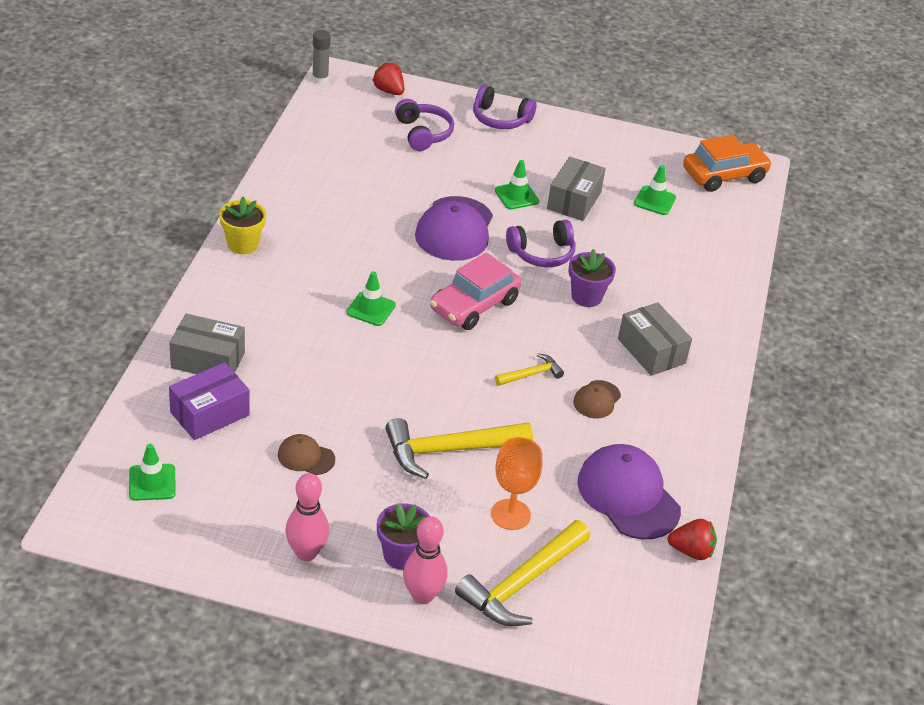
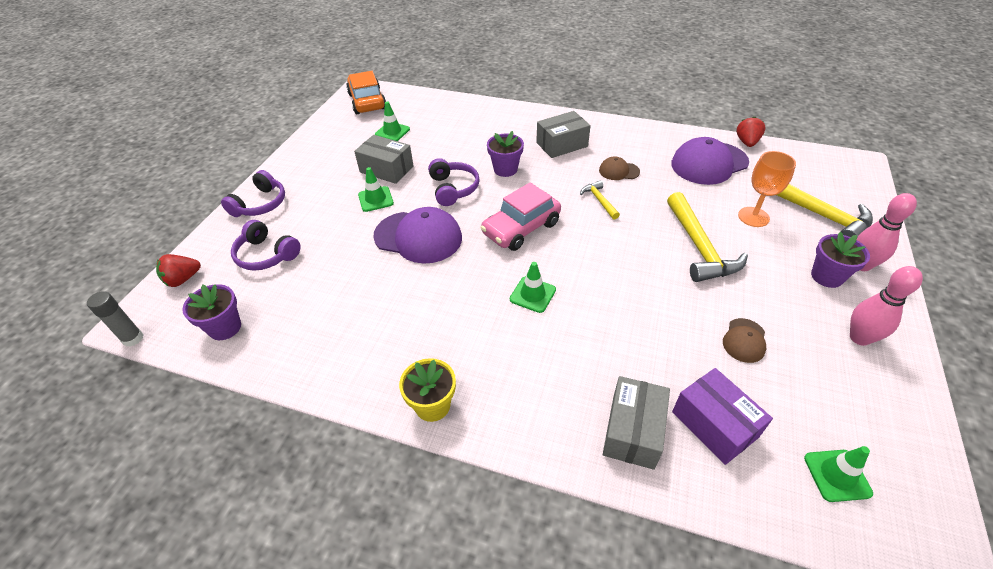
camera: 80 degrees left, 5 degrees up
purple headphones [395,99,454,151] -> purple headphones turned 135 degrees counterclockwise [231,220,301,271]
pink car [430,253,521,330] -> pink car turned 90 degrees clockwise [480,183,561,251]
brown cap [573,380,621,418] -> brown cap turned 150 degrees clockwise [599,156,640,180]
none -> purple flower pot [182,284,241,340]

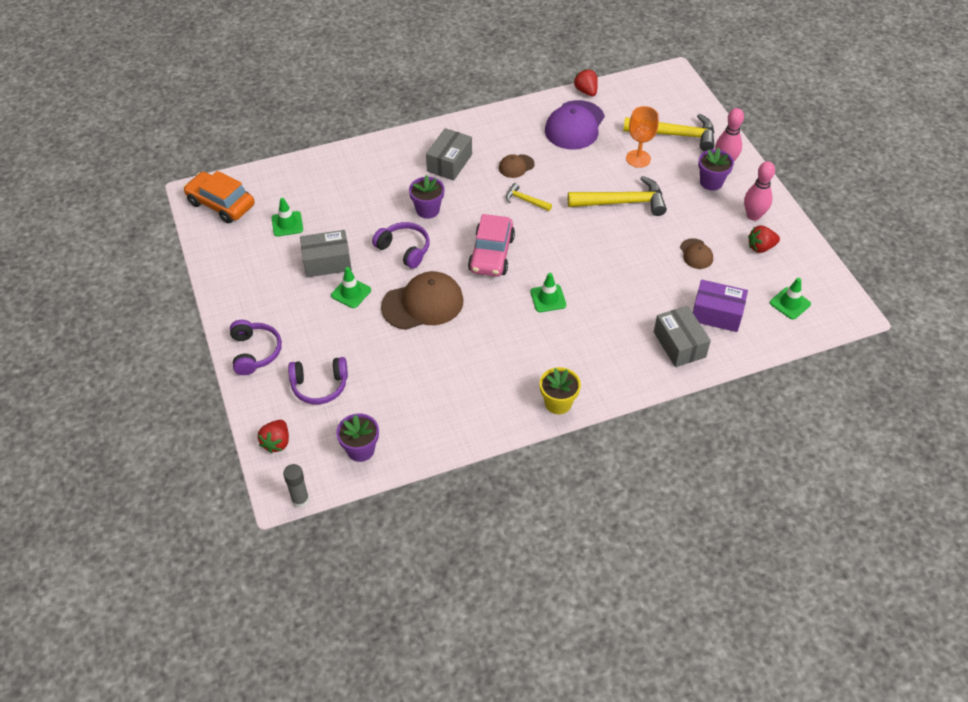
camera: 40 degrees left, 5 degrees up
purple cap [373,207,462,264] -> brown cap [381,271,464,330]
yellow hammer [667,192,748,282] -> yellow hammer turned 45 degrees counterclockwise [568,176,667,216]
none -> red strawberry [748,226,780,253]

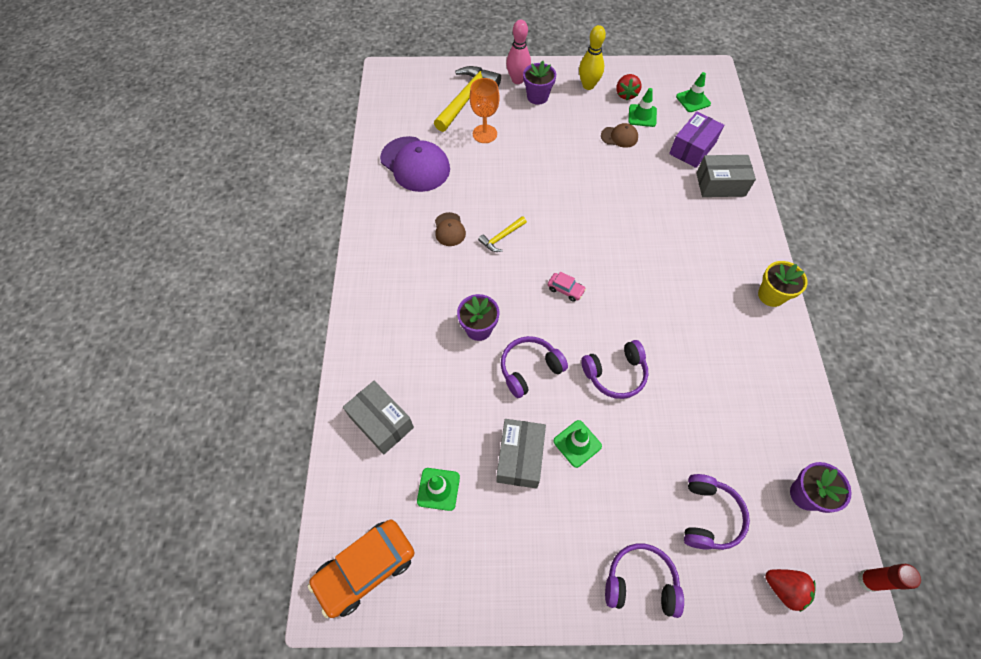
camera: 70 degrees left, 10 degrees up
grey glue stick [283,464,309,508] -> red glue stick [858,564,921,592]
brown cap [381,271,464,330] -> purple headphones [581,340,649,399]
grey box [426,128,472,181] -> grey box moved to [343,381,414,455]
pink car [468,214,515,277] -> pink car [548,272,586,302], size x0.46
green traffic cone [531,273,566,312] -> green traffic cone moved to [628,88,657,127]
yellow hammer [568,176,667,216] -> none
red strawberry [574,69,598,96] -> none
pink bowling pin [744,161,775,221] -> yellow bowling pin [579,25,606,90]

